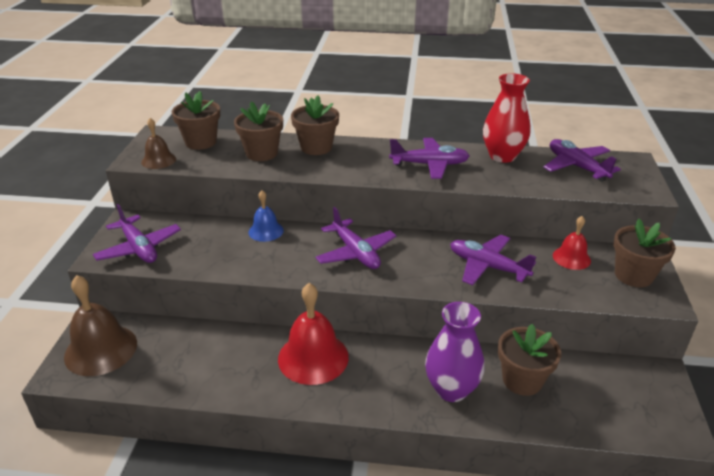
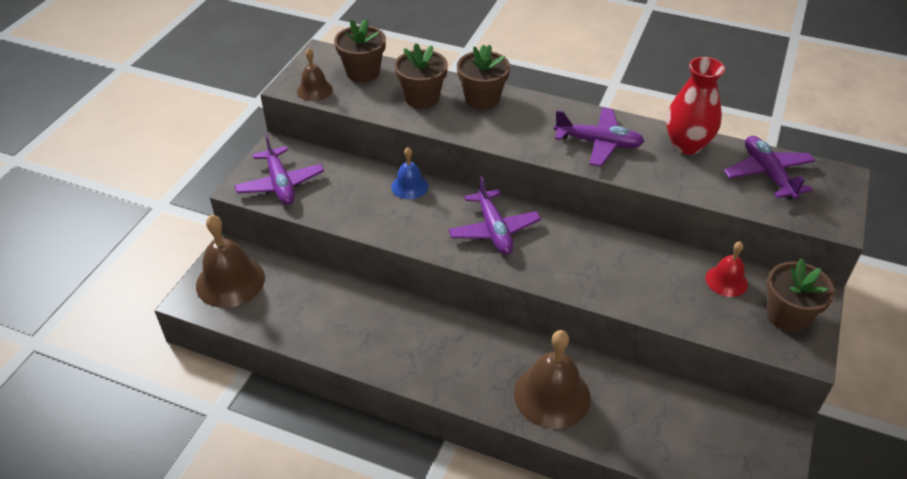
camera: 15 degrees right, 10 degrees up
red bell [278,283,349,385] -> none
purple vase [425,302,484,402] -> brown bell [514,330,591,429]
purple plane [450,235,536,285] -> none
brown flower pot [498,324,561,396] -> none

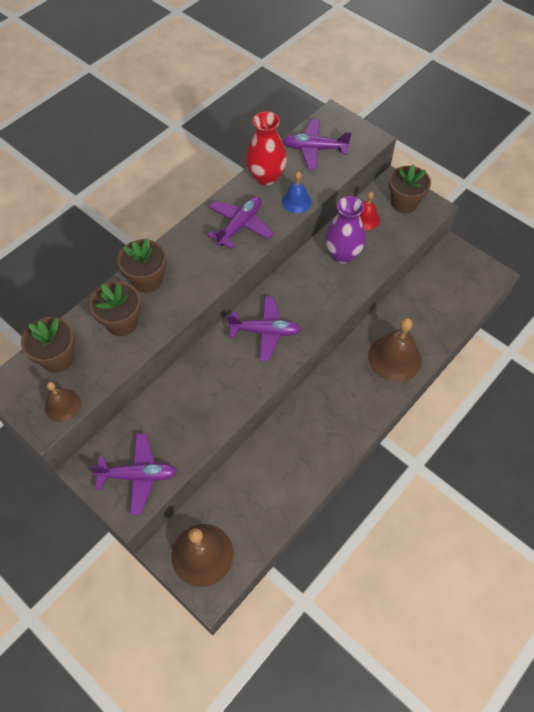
camera: 70 degrees left, 15 degrees up
blue bell [391,147,428,199] -> blue bell moved to [282,171,312,213]
none -> purple vase [325,196,366,264]

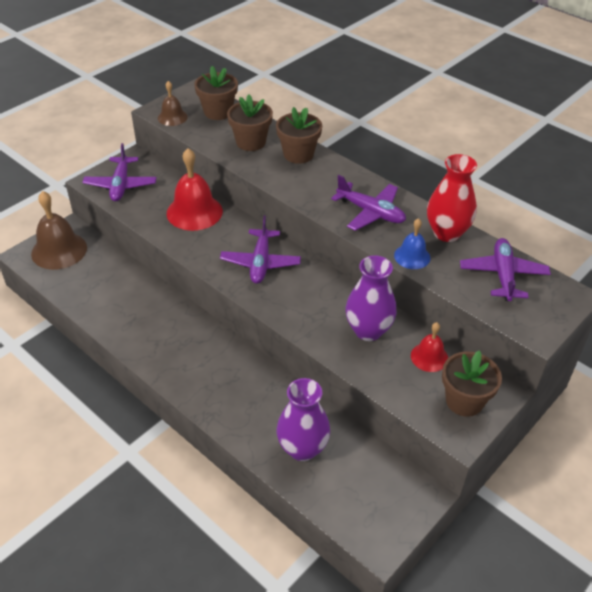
camera: 90 degrees right, 15 degrees down
brown bell [368,318,422,382] -> none
none -> red bell [167,148,223,231]
none -> purple vase [276,378,330,461]

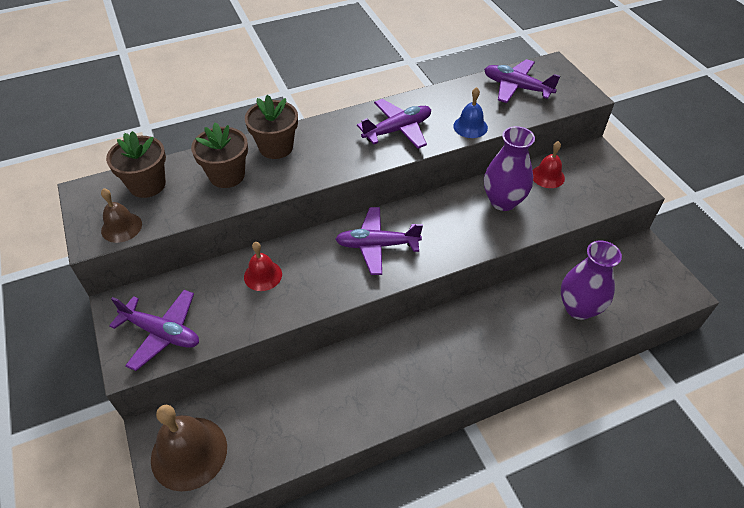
camera: 65 degrees left, 5 degrees up
red bell [167,148,223,231] -> red bell [244,242,282,291], size x0.56
purple plane [220,216,301,284] -> purple plane turned 150 degrees clockwise [335,207,423,275]
red vase [427,154,477,242] -> none
brown flower pot [442,350,502,417] -> none

